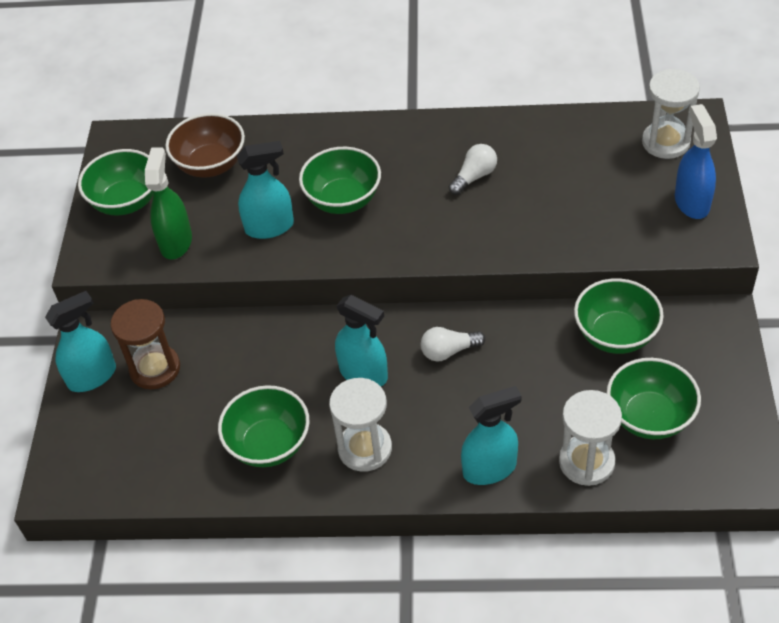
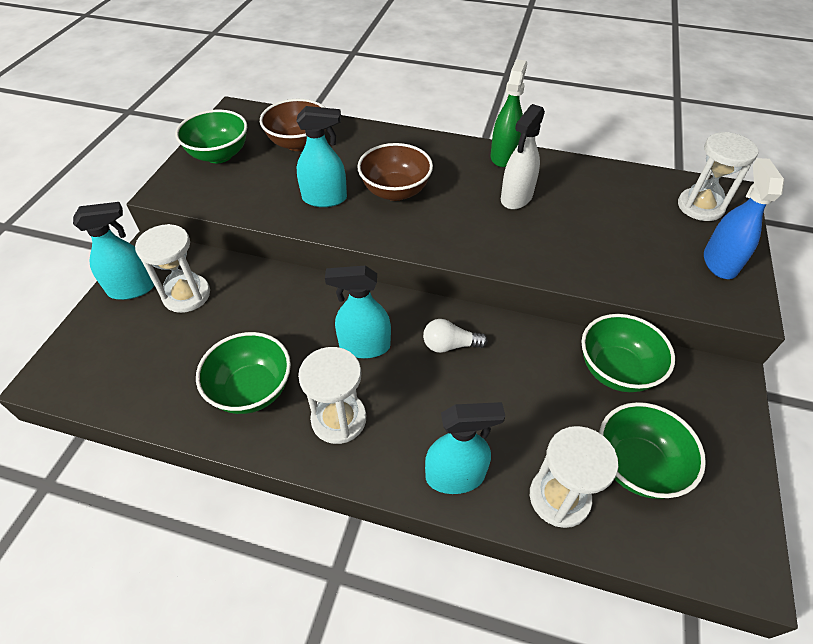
camera: 10 degrees right, 0 degrees up
brown hourglass [111,299,180,389] -> white hourglass [135,224,210,313]
green spray bottle [145,147,192,260] -> green spray bottle moved to [491,59,527,167]
green bowl [299,147,381,214] -> brown bowl [357,143,433,201]
turquoise spray bottle [335,295,388,386] -> turquoise spray bottle turned 135 degrees clockwise [325,266,391,358]
white light bulb [449,144,497,195] -> white spray bottle [501,104,545,209]

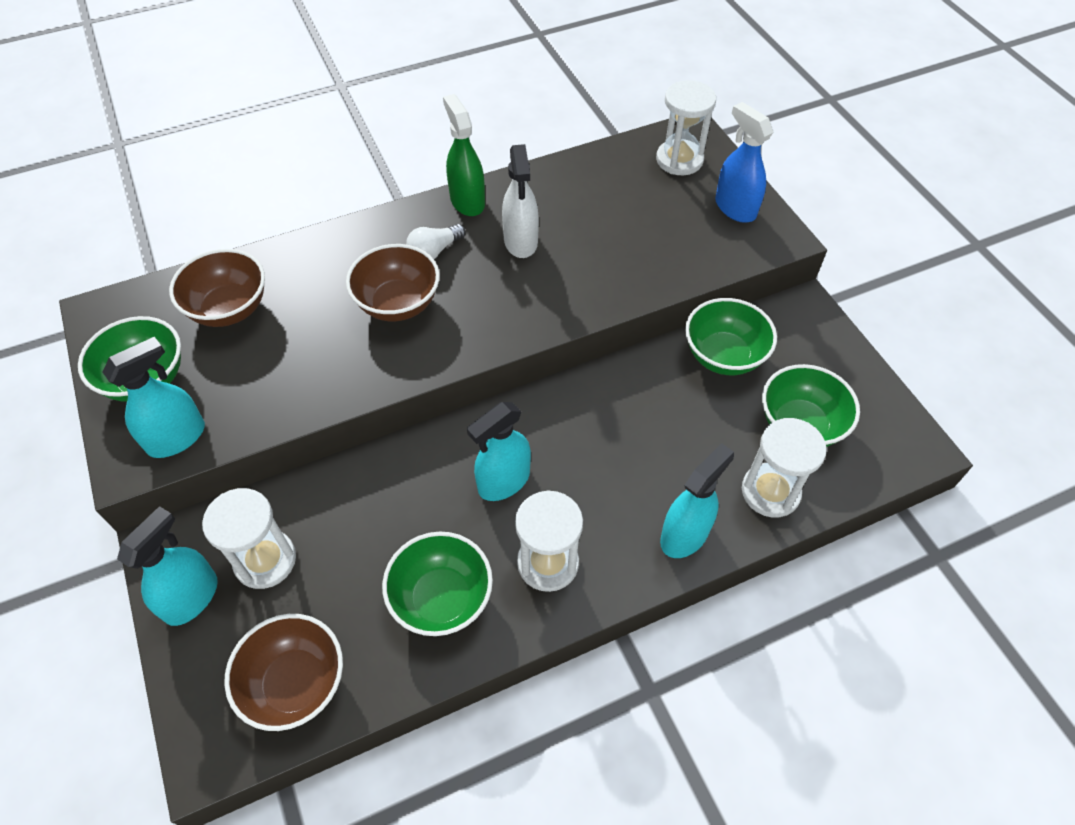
camera: 40 degrees left, 5 degrees up
turquoise spray bottle [296,106,347,207] -> turquoise spray bottle moved to [103,337,205,458]
white light bulb [423,319,488,353] -> white light bulb moved to [406,224,465,259]
none -> brown bowl [224,614,343,731]

